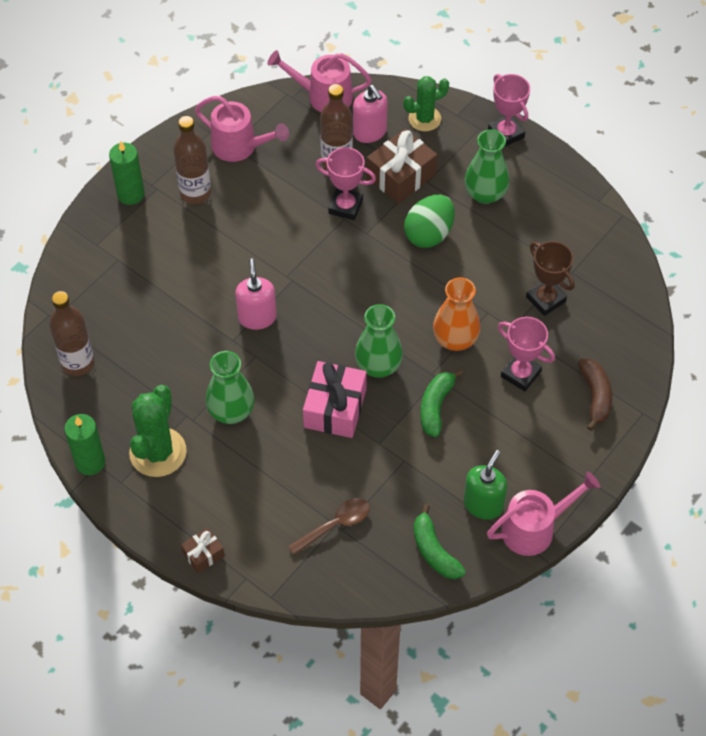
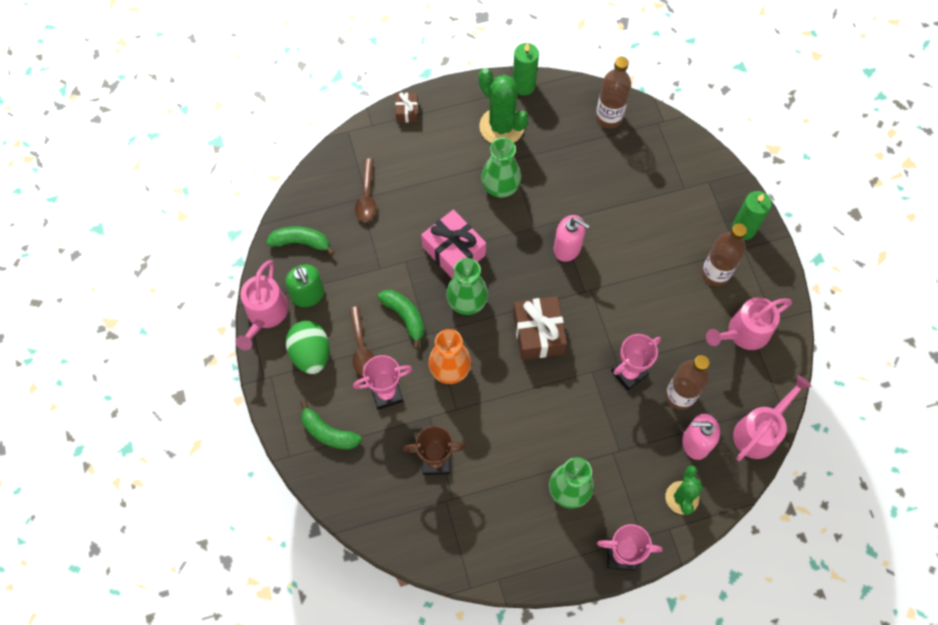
camera: 125 degrees right, 10 degrees up
brown gift [367,129,437,204] -> brown gift moved to [513,296,567,360]
green egg [404,195,455,248] -> green egg moved to [286,321,329,374]
brown banana [578,359,612,431] -> green banana [301,401,362,450]
none -> brown spoon [349,306,374,377]

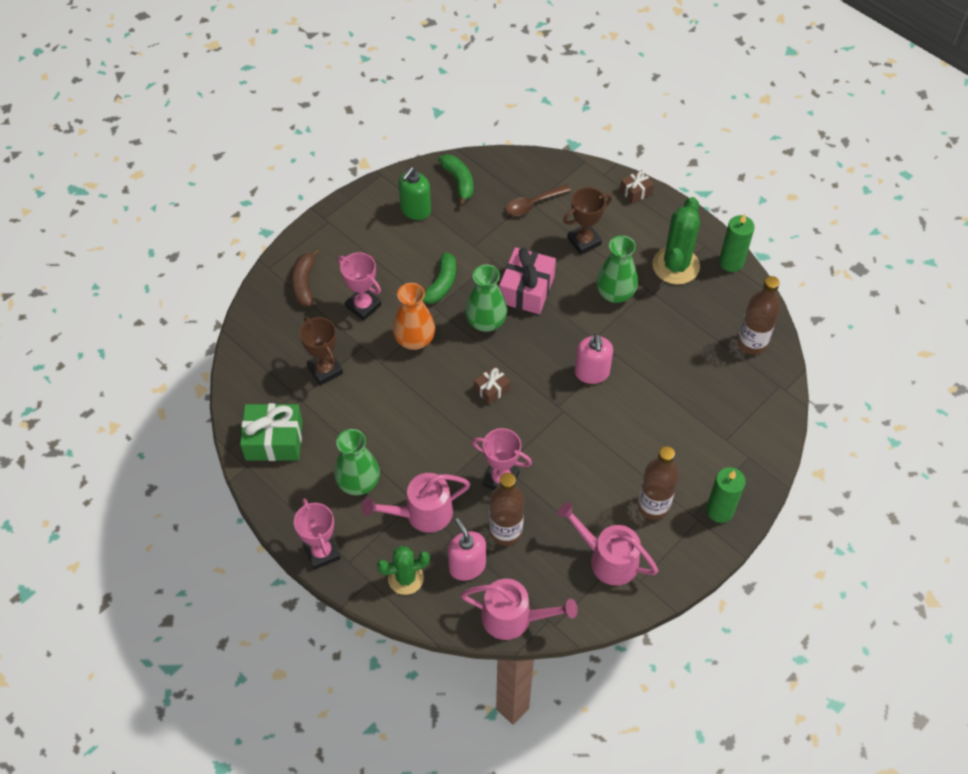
camera: 60 degrees right, 10 degrees down
pink watering can [235,260,288,351] -> pink watering can moved to [362,473,471,533]
green egg [286,321,329,374] -> none
green banana [301,401,362,450] -> brown banana [291,248,320,306]
brown spoon [349,306,374,377] -> none
brown gift [513,296,567,360] -> brown gift [474,366,510,405], size x0.53
none -> green gift [240,403,303,461]
none -> brown trophy [563,187,612,255]

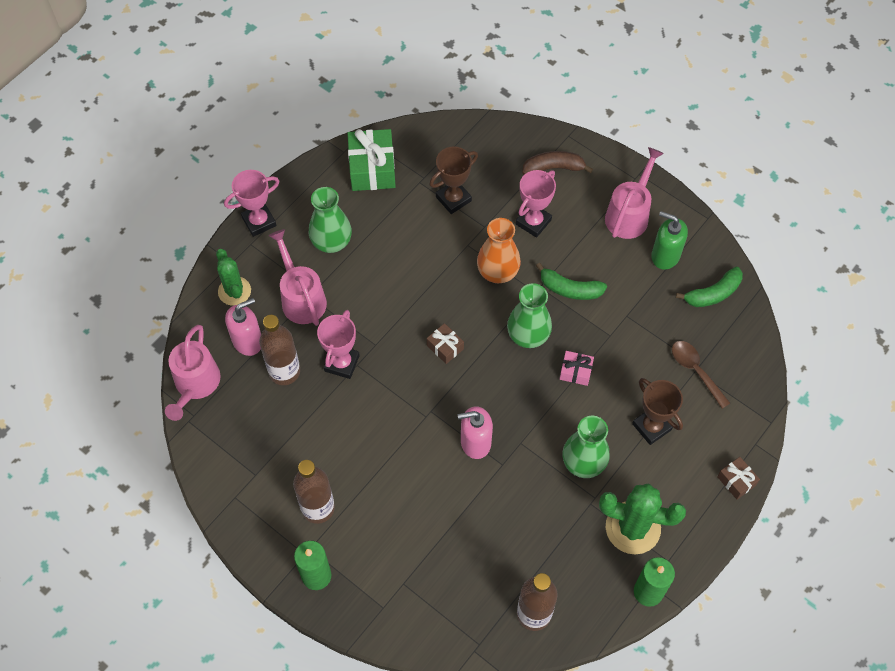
camera: 85 degrees right, 5 degrees up
pink gift [499,247,556,314] -> pink gift [560,351,594,386], size x0.53
pink watering can [557,502,658,586] -> pink watering can moved to [605,147,664,239]

